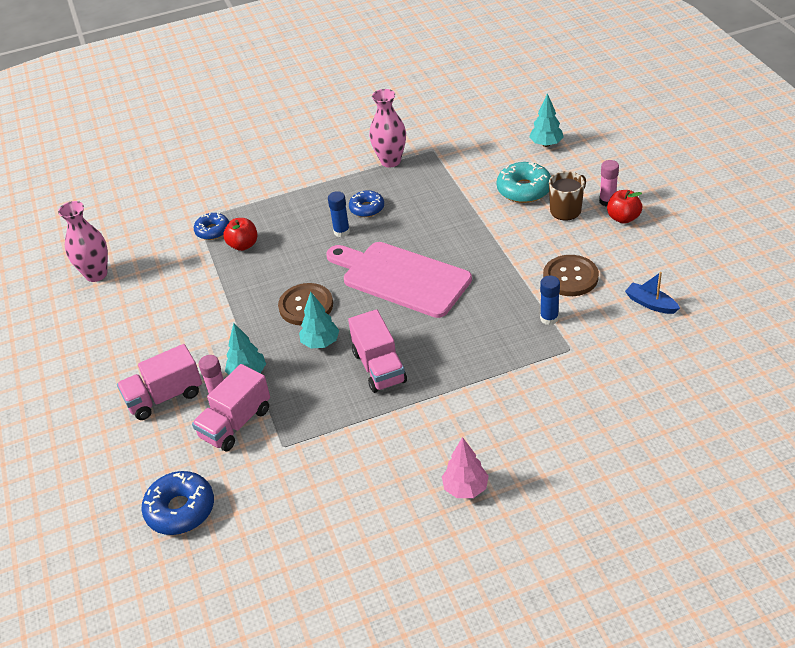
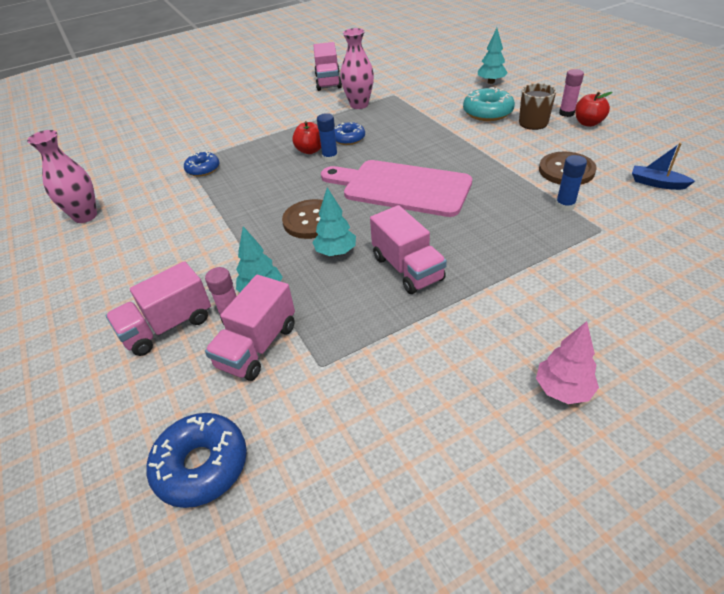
camera: 10 degrees left, 0 degrees up
red apple [223,218,257,251] -> red apple moved to [292,121,321,154]
none -> pink truck [313,42,342,91]

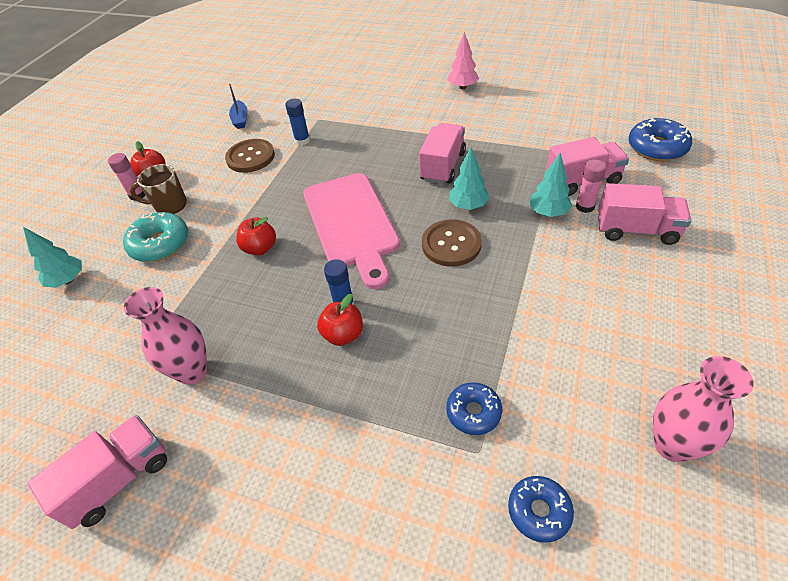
camera: 130 degrees left, 5 degrees up
blue donut [334,122,365,145] -> blue donut moved to [508,476,574,543]
none -> red apple [236,217,276,255]

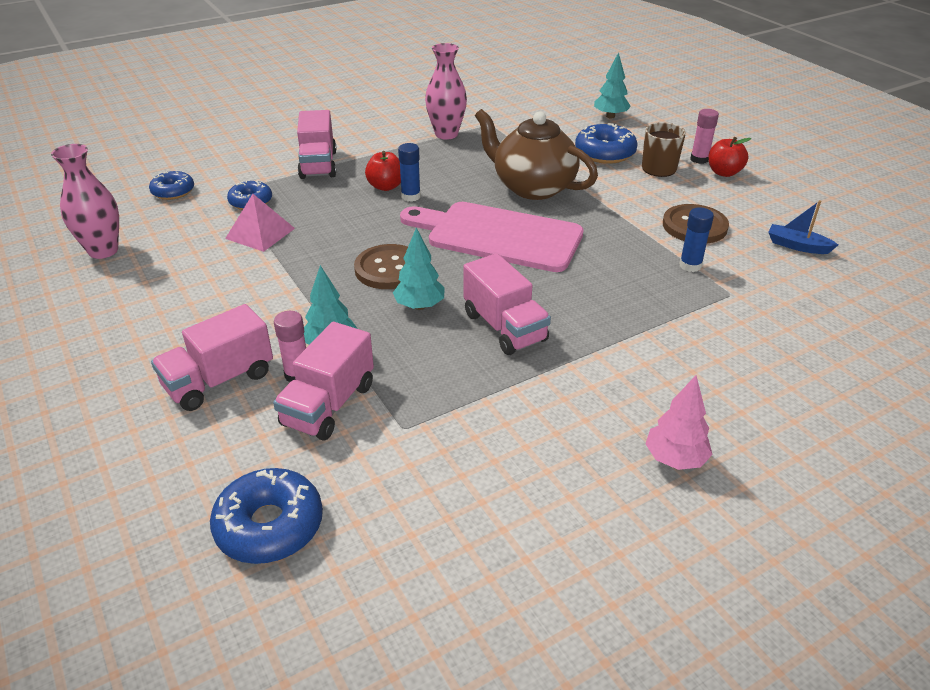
camera: 125 degrees right, 10 degrees down
pink truck [27,415,167,529] -> pink truck moved to [297,110,337,179]
turquoise donut [123,212,188,262] -> blue donut [575,123,638,164]
red apple [236,217,276,255] -> brown teapot [475,109,598,200]
none -> pink pyramid [225,194,295,252]

